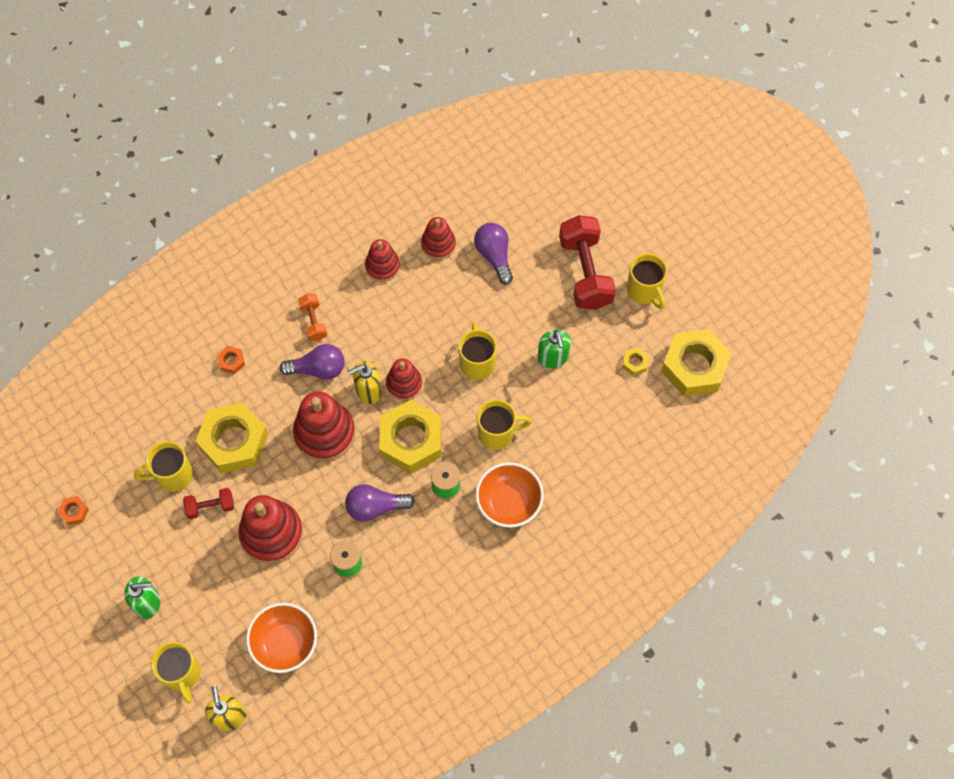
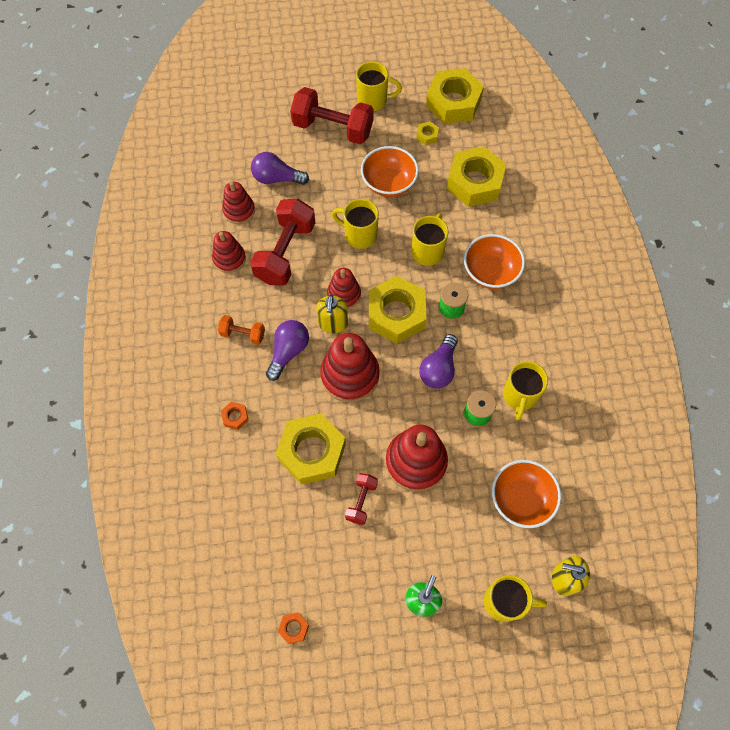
camera: 60 degrees left, 0 degrees up
yellow mug [134,441,193,491] -> yellow mug moved to [503,361,548,420]
green soap dispenser [538,330,571,368] -> orange bowl [361,146,419,197]
none -> red dumbbell [250,199,315,286]
none -> yellow nut [446,147,506,207]

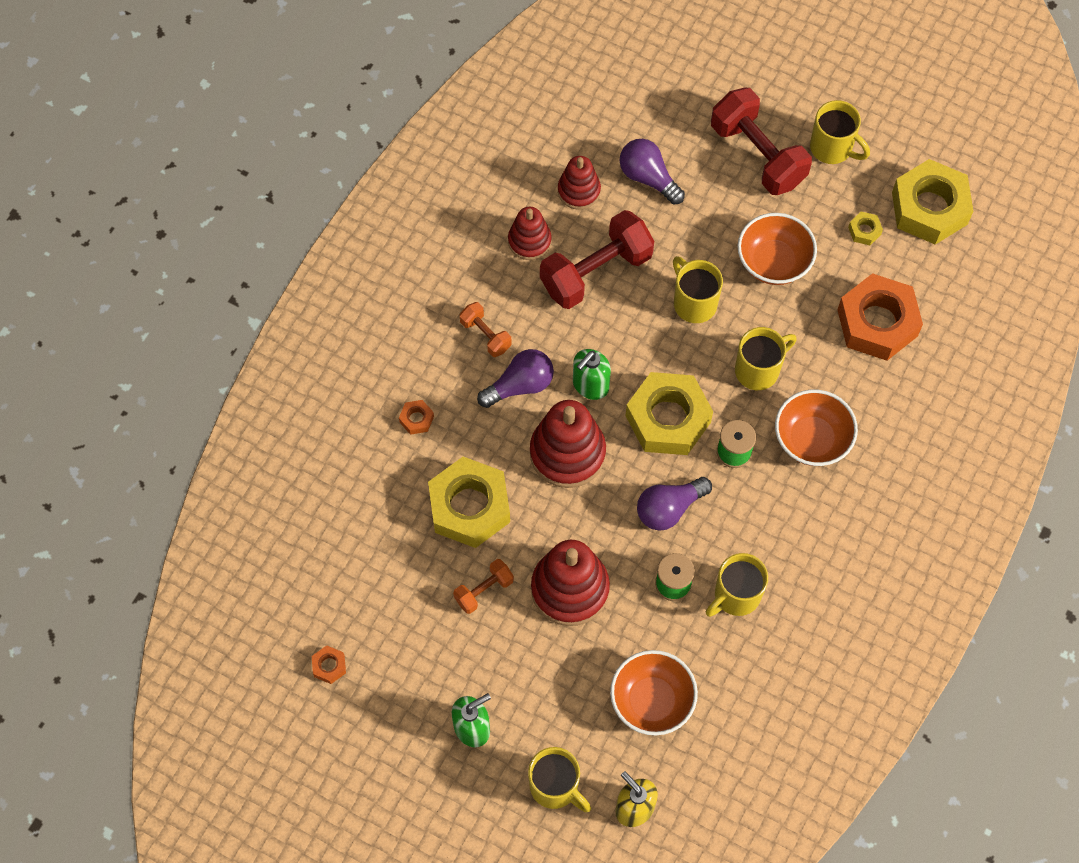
camera: 35 degrees right, 0 degrees up
yellow soap dispenser [316,295,348,333] -> green soap dispenser [573,349,611,400]
red stacking toy [327,268,361,309] -> none
red dumbbell [345,473,378,525] -> orange dumbbell [453,559,514,614]
yellow nut [446,147,506,207] -> orange nut [837,273,923,361]

